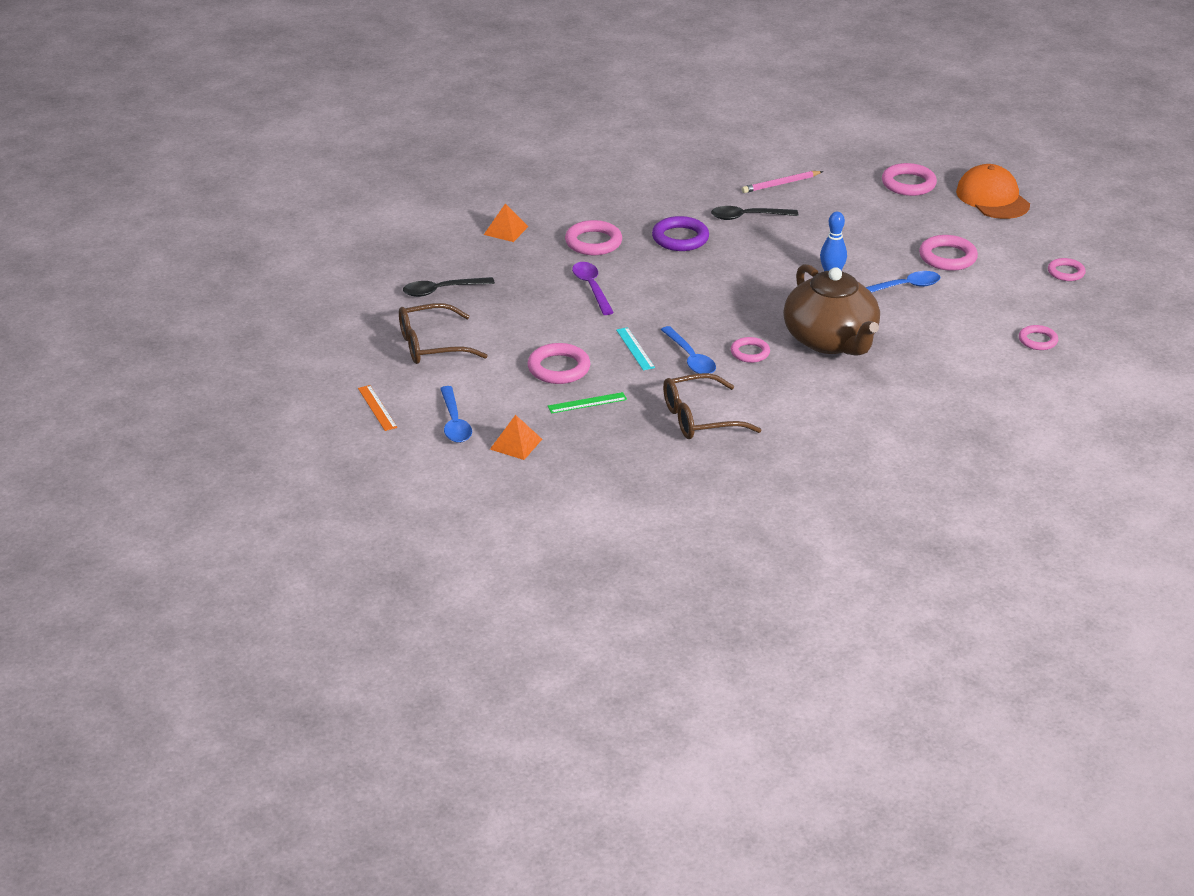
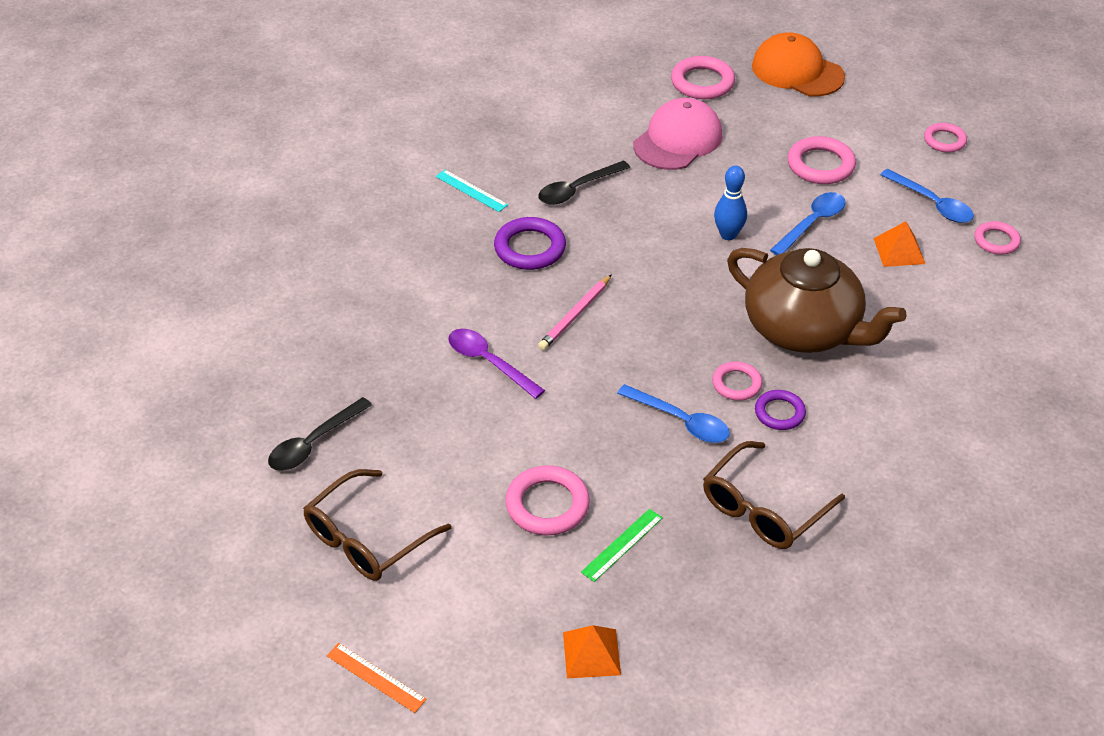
camera: 30 degrees left, 10 degrees up
blue spoon [440,386,472,443] -> blue spoon moved to [880,169,974,223]
orange pyramid [484,203,528,242] -> orange pyramid moved to [874,221,925,267]
pink ring [565,220,622,255] -> none
turquoise ruler [616,327,655,370] -> turquoise ruler moved to [436,170,508,212]
pink pencil [742,171,823,193] -> pink pencil moved to [538,274,612,350]
none -> pink cap [634,98,723,170]
none -> purple ring [755,390,806,430]

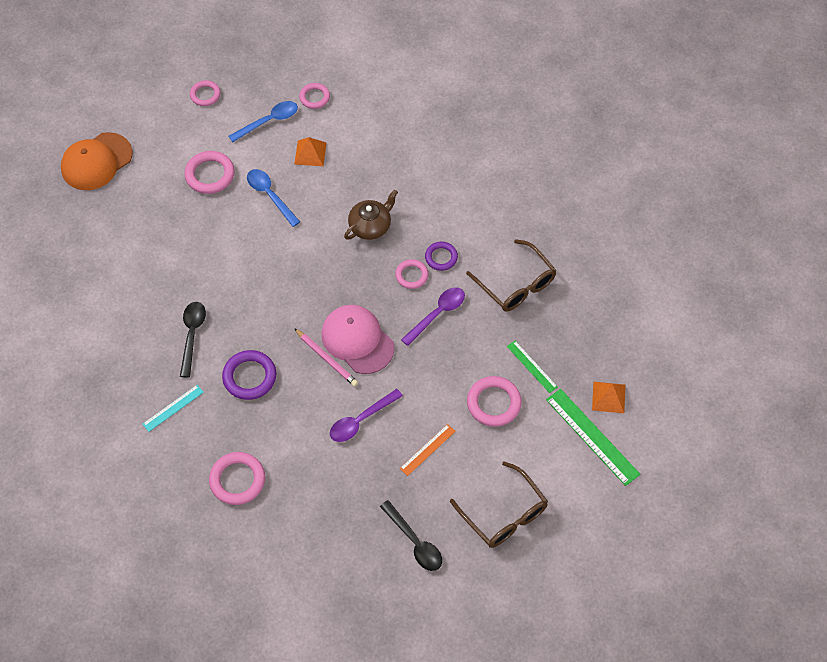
camera: 80 degrees left, 15 degrees up
orange ruler [327,643,427,713] -> orange ruler moved to [400,424,456,476]
black spoon [538,160,630,205] -> black spoon turned 150 degrees counterclockwise [180,302,206,378]
blue spoon [617,384,730,443] -> purple spoon [401,287,465,346]
pink cap [634,98,723,170] -> pink cap moved to [321,305,395,374]
pink ring [671,56,735,99] -> pink ring moved to [209,452,265,505]
blue bowling pin [714,166,747,240] -> none
brown teapot [727,248,907,353] -> brown teapot [344,189,398,240], size x0.54
none -> green ruler [546,389,640,486]

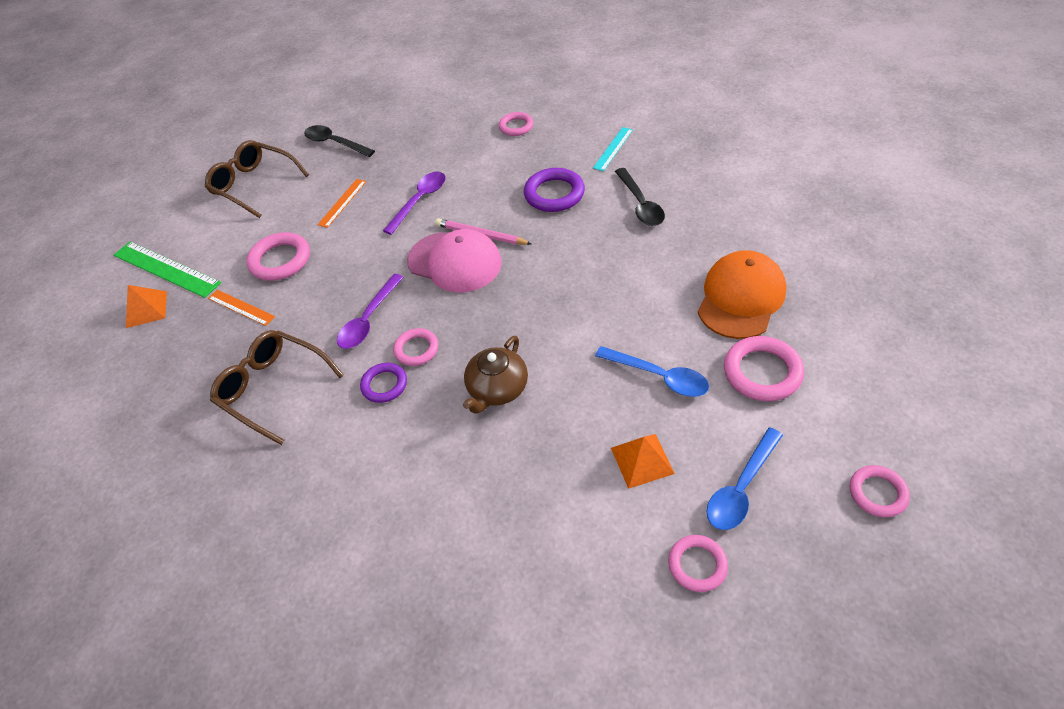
camera: 165 degrees right, 10 degrees down
orange cap [61,132,133,190] -> orange cap moved to [698,250,786,339]
pink ring [209,452,265,505] -> pink ring [499,112,534,136], size x0.64
green ruler [507,341,558,393] -> orange ruler [208,290,275,326]

